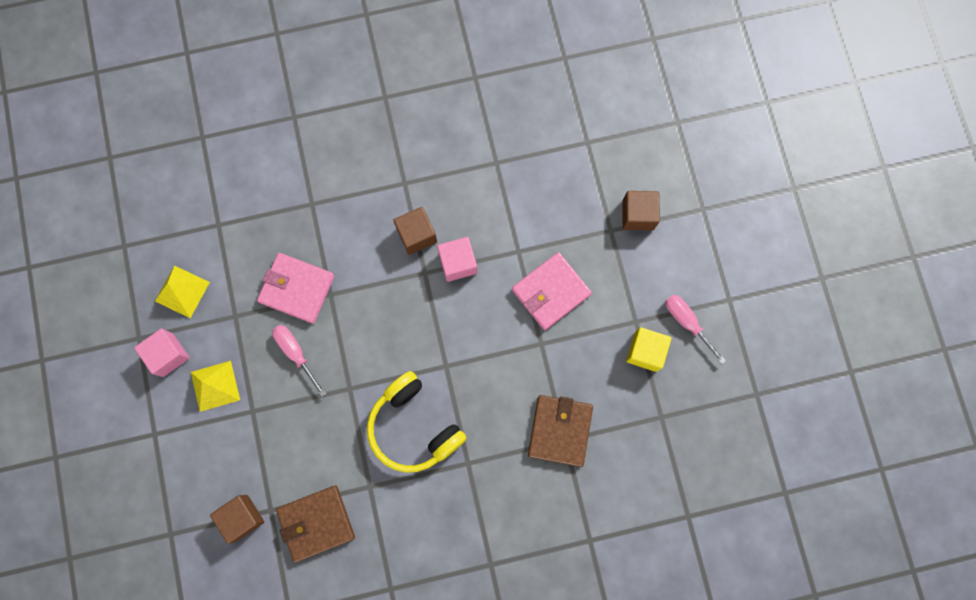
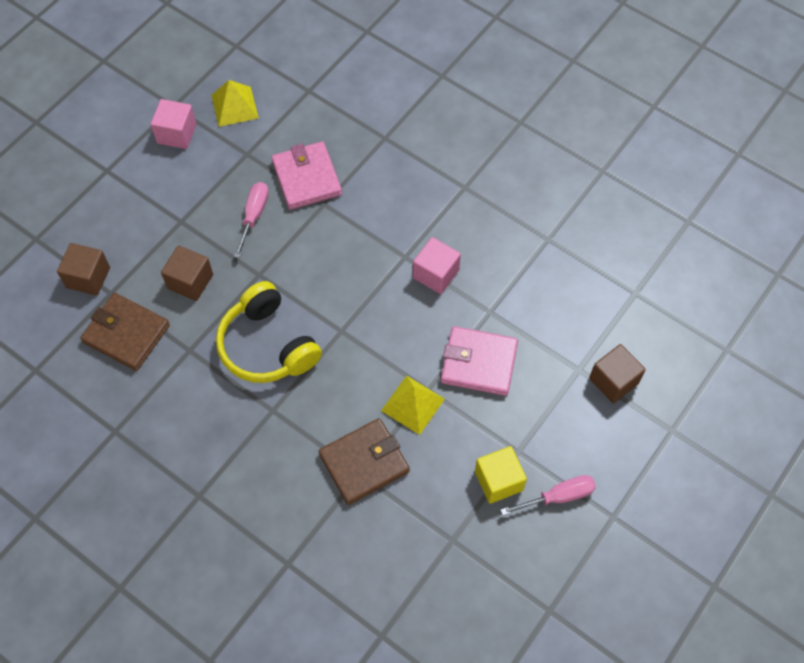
camera: 50 degrees right, 15 degrees down
yellow pyramid [191,361,240,412] -> yellow pyramid moved to [381,376,445,435]
yellow headphones [367,371,467,473] -> yellow headphones turned 45 degrees counterclockwise [216,281,322,383]
brown cube [393,207,437,255] -> brown cube moved to [161,245,213,301]
pink screwdriver [665,294,726,364] -> pink screwdriver turned 60 degrees clockwise [500,475,596,516]

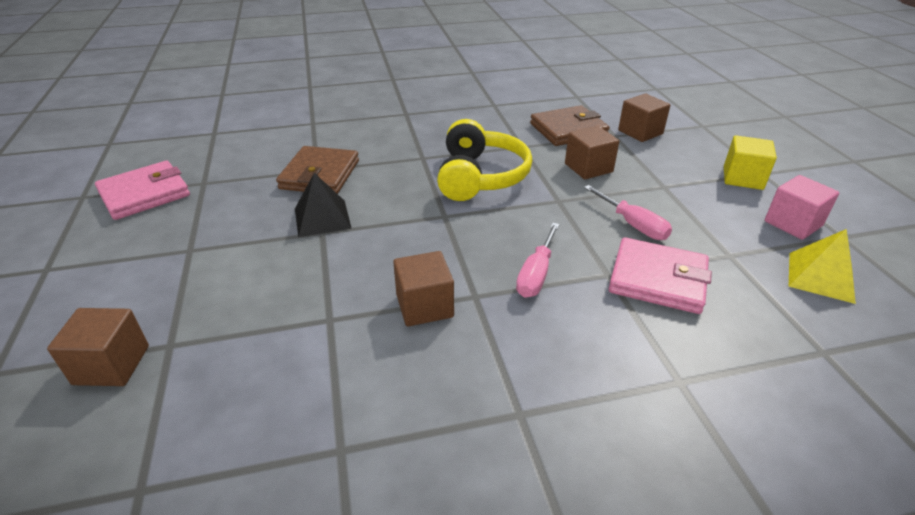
camera: 130 degrees right, 25 degrees down
yellow headphones [216,281,322,383] -> yellow headphones turned 90 degrees clockwise [437,119,532,201]
yellow pyramid [381,376,445,435] -> black pyramid [295,173,352,237]
pink cube [413,237,461,294] -> brown cube [393,251,454,327]
pink wallet [441,326,518,396] -> pink wallet moved to [95,161,190,220]
yellow cube [475,446,527,504] -> yellow cube moved to [724,136,777,190]
pink screwdriver [500,475,596,516] -> pink screwdriver moved to [516,223,560,298]

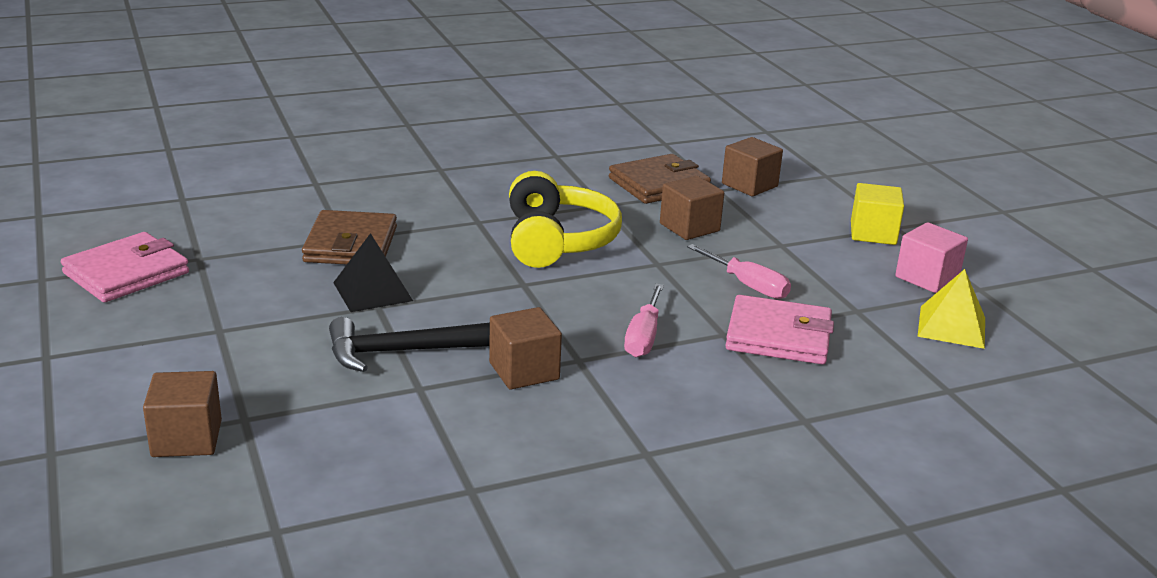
camera: 10 degrees left, 10 degrees down
none -> black hammer [329,317,490,372]

